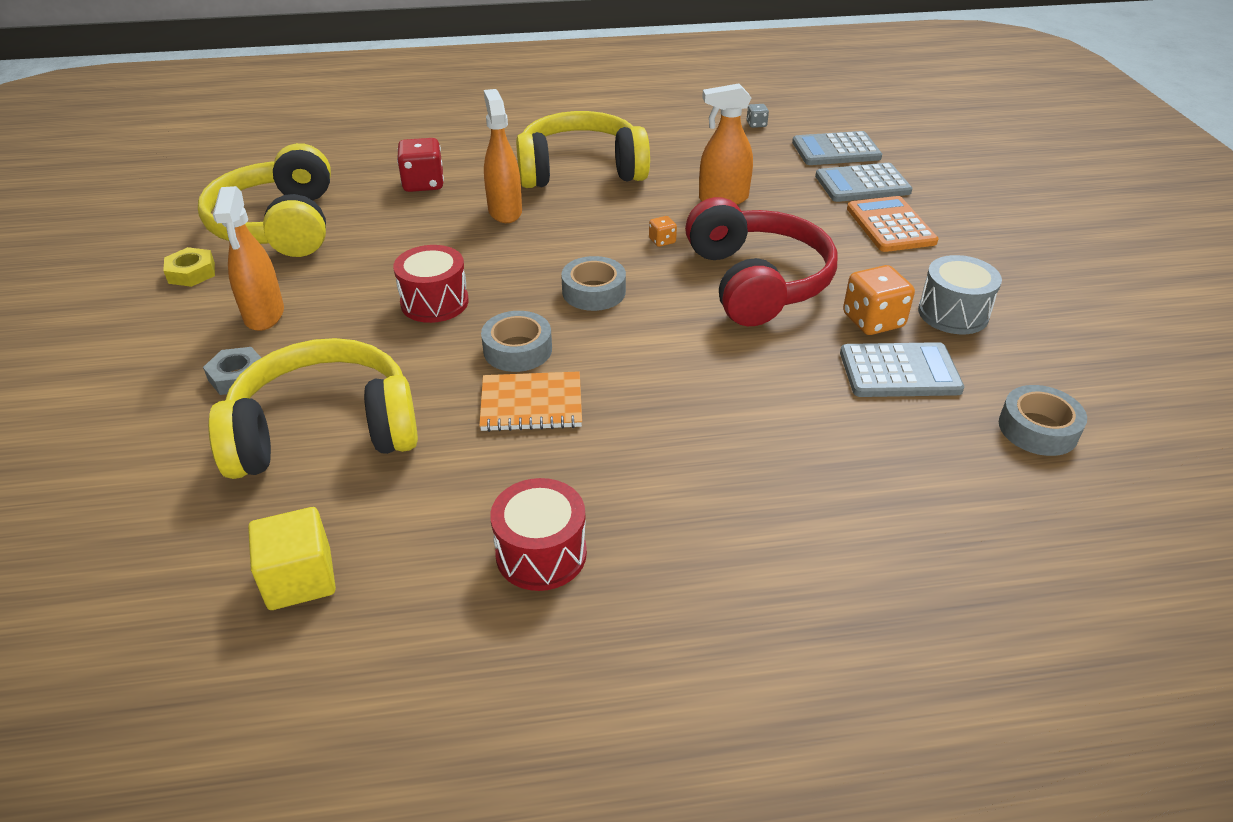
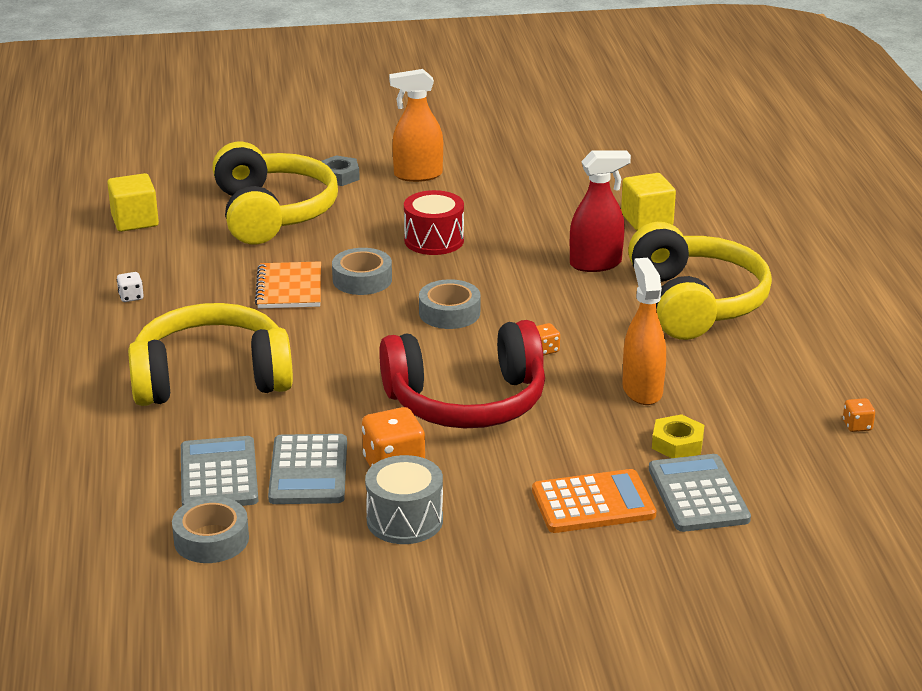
camera: 90 degrees right, 10 degrees down
yellow nut [163,247,215,287] -> yellow nut moved to [652,414,704,458]
yellow headphones [198,143,331,257] -> yellow headphones moved to [128,303,293,406]
red dice [397,138,444,192] -> yellow cube [621,173,676,230]
orange spray bottle [484,89,522,223] -> red spray bottle [570,150,631,272]
red drum [490,478,587,591] -> white dice [117,272,144,302]
grey dice [746,104,769,128] -> orange dice [843,398,875,432]
grey calculator [792,131,882,165] -> grey calculator moved to [181,436,259,506]

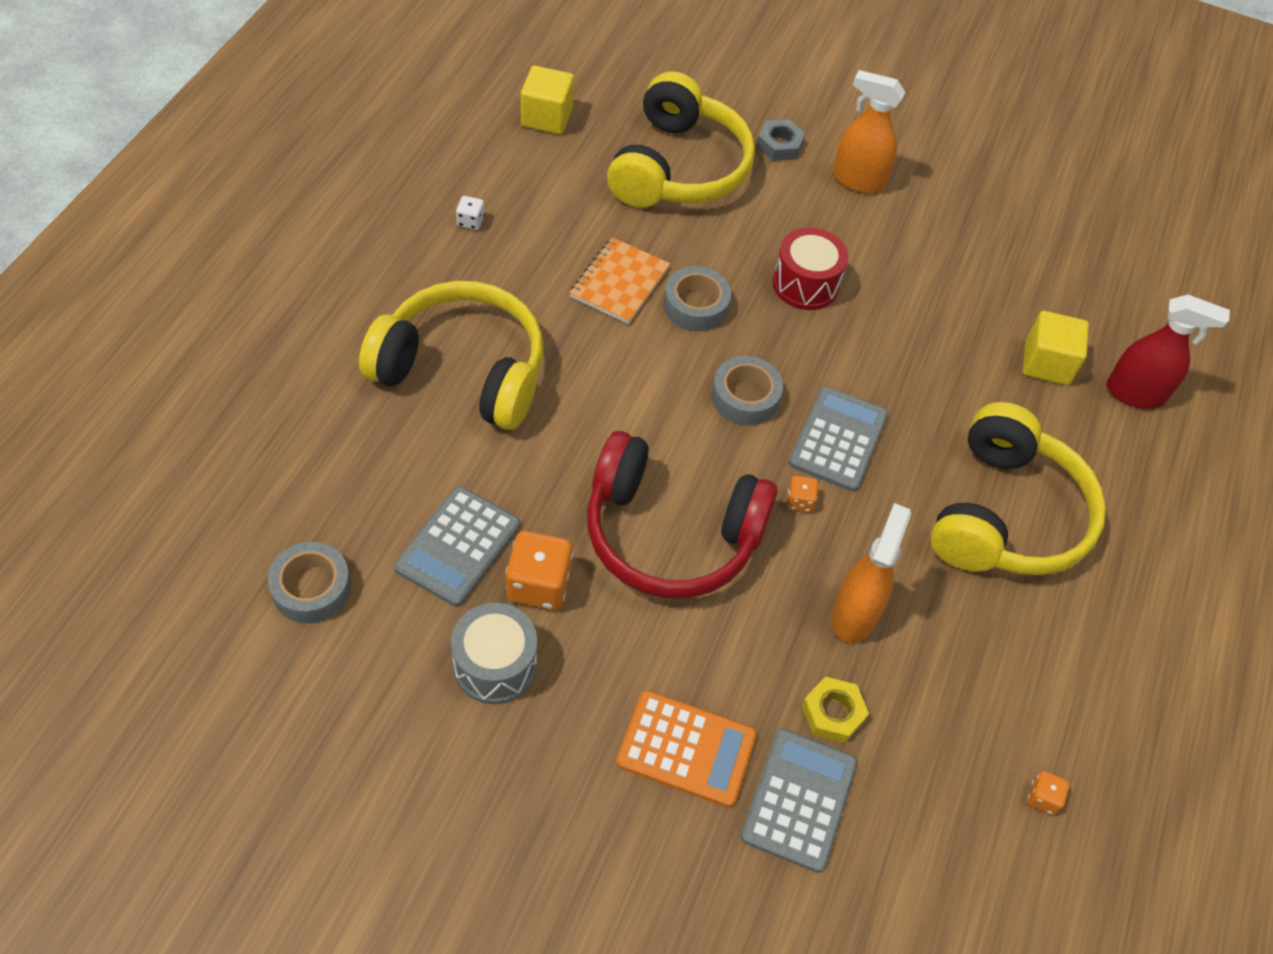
camera: 25 degrees right, 25 degrees up
grey calculator [181,436,259,506] -> grey calculator moved to [789,386,888,492]
red spray bottle [570,150,631,272] -> red spray bottle moved to [1106,295,1230,409]

